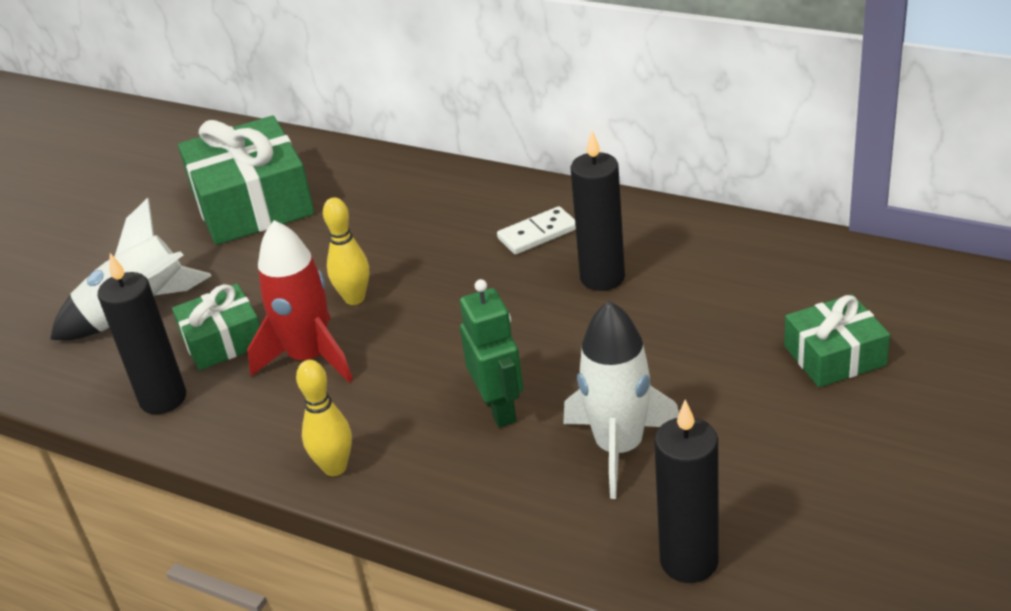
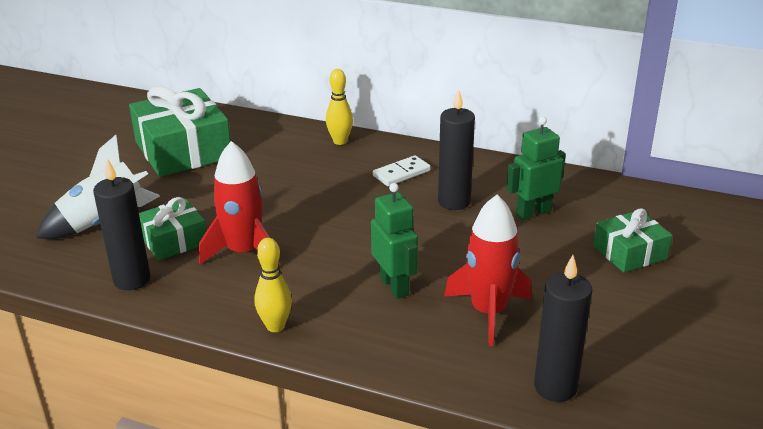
camera: 10 degrees left, 5 degrees down
yellow bowling pin [323,197,369,305] -> yellow bowling pin moved to [326,69,353,145]
white rocket [563,301,679,499] -> red rocket [444,195,532,346]
none -> green robot [506,117,566,220]

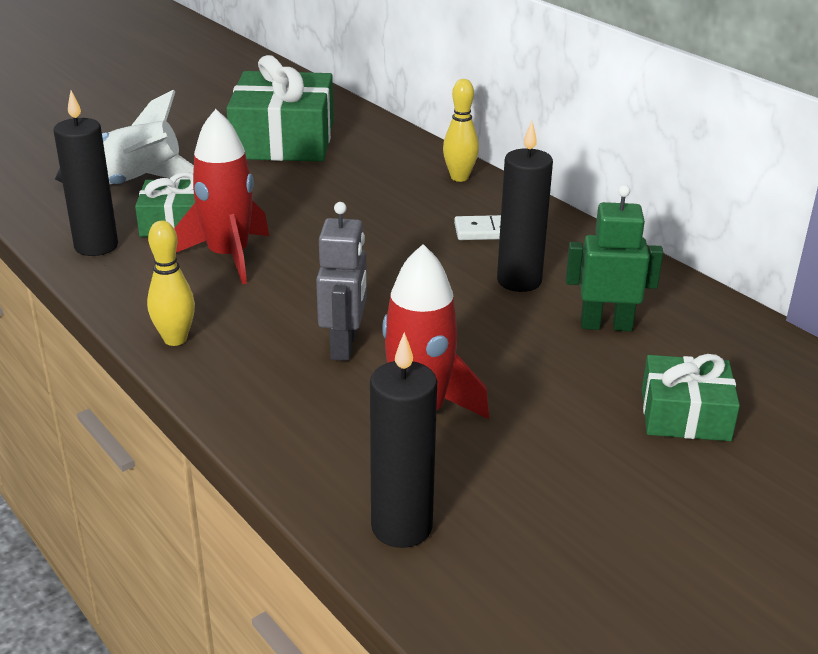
camera: 30 degrees right, 0 degrees up
green robot [371,183,418,299] -> grey robot [316,202,367,361]

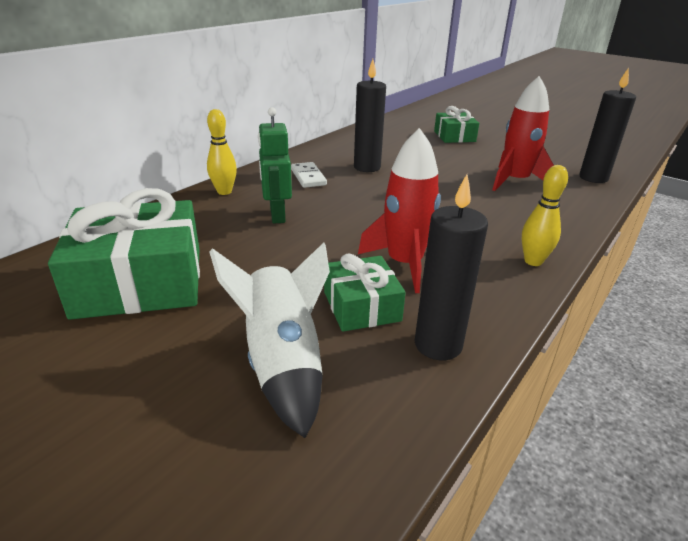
camera: 105 degrees left, 0 degrees up
grey robot [316,202,367,361] -> none
green robot [566,185,664,331] -> green robot moved to [258,107,292,224]

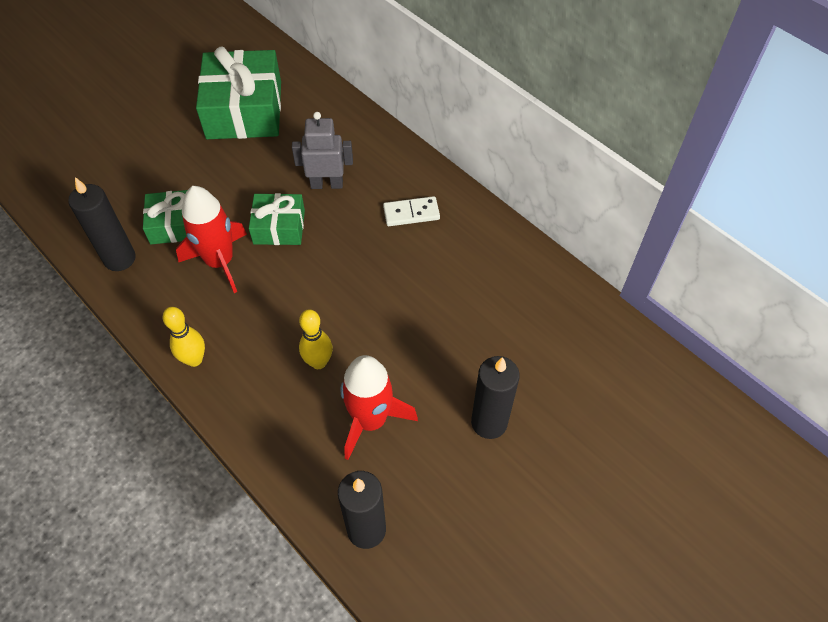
camera: 100 degrees right, 25 degrees up
yellow bowling pin [207,109,237,195] -> yellow bowling pin moved to [299,309,333,369]
white rocket [209,243,330,438] -> none
green robot [258,107,292,224] -> grey robot [292,112,353,189]
black candle [354,59,386,172] -> black candle moved to [471,356,520,439]
green gift [434,106,479,143] -> green gift moved to [249,193,305,245]

